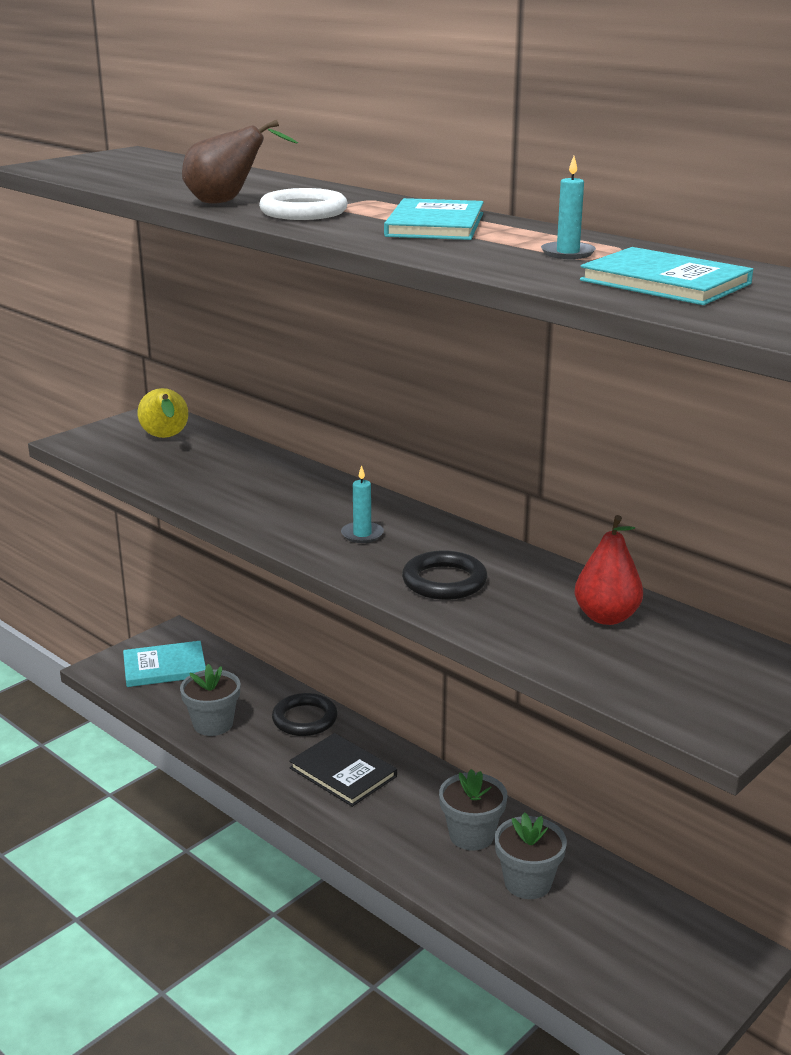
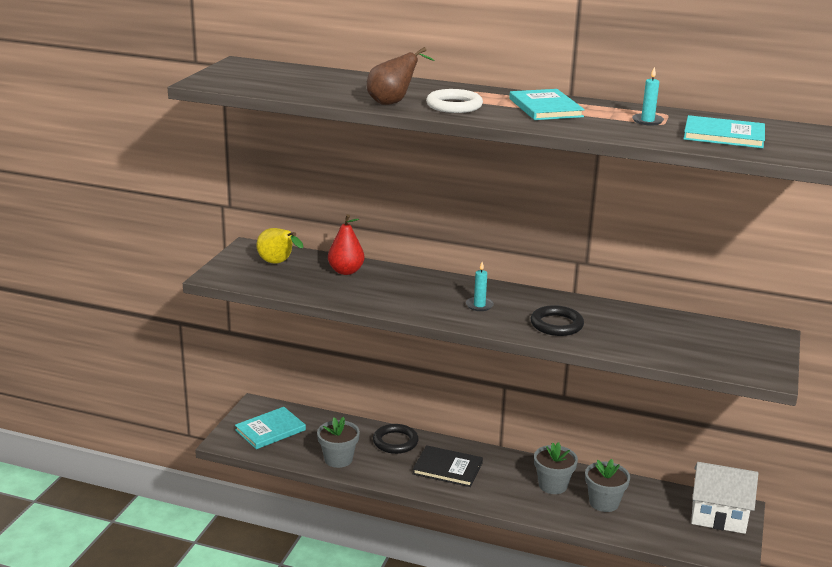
camera: 25 degrees left, 0 degrees up
red pear [575,515,643,625] -> red pear moved to [328,214,365,275]
none -> white house [691,462,758,534]

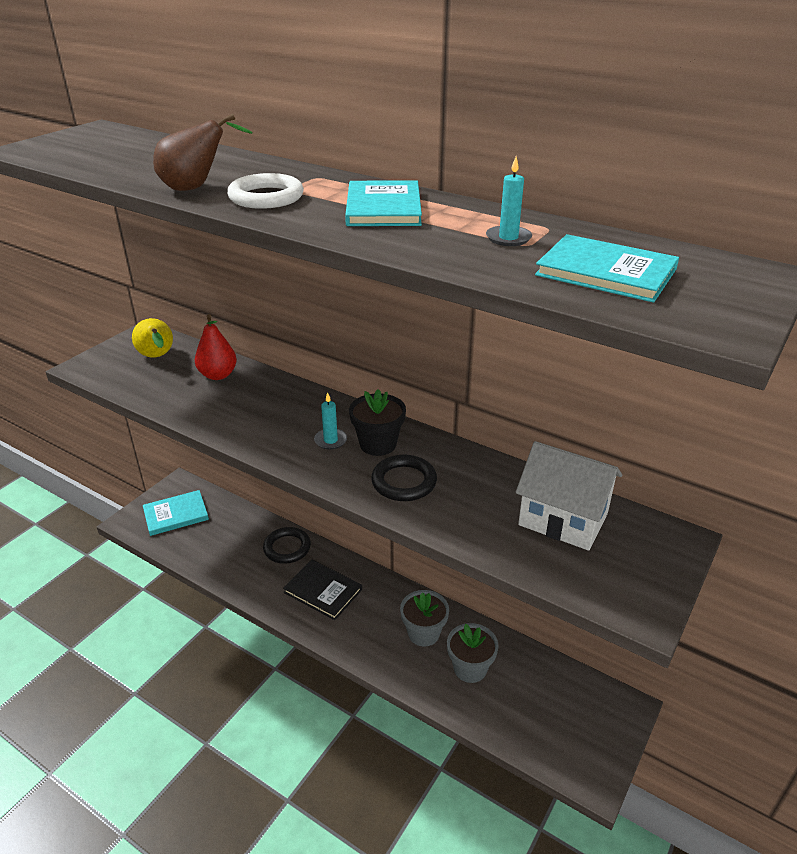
camera: 15 degrees right, 10 degrees up
grey flower pot [317,417,360,468] -> none
white house [691,462,758,534] -> white house moved to [516,441,622,551]
none -> black flower pot [349,389,406,456]

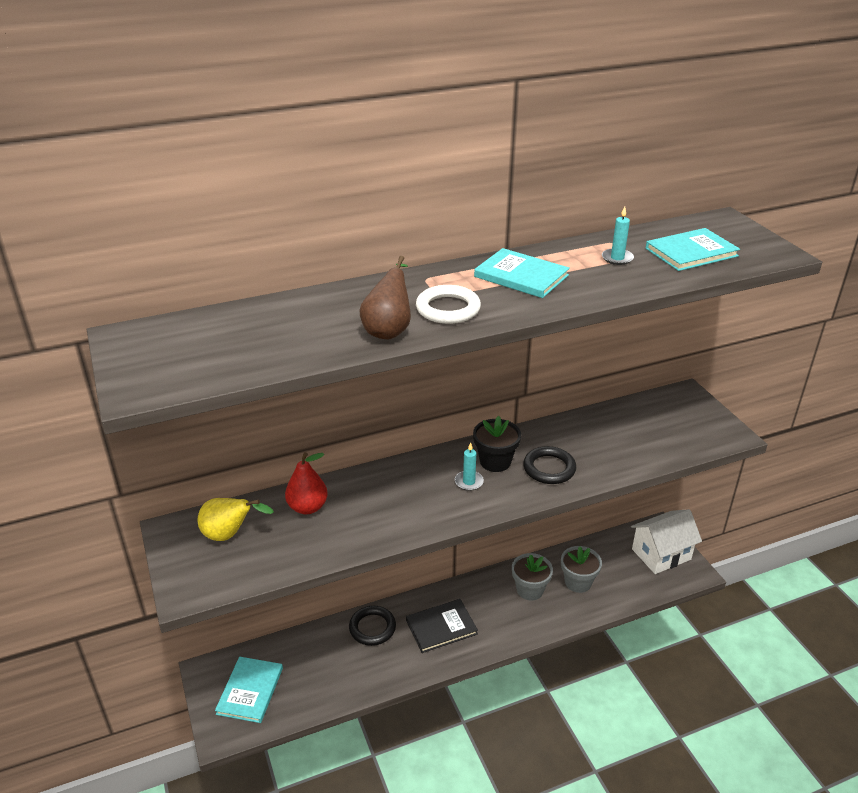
camera: 55 degrees left, 0 degrees up
white house [516,441,622,551] -> white house moved to [631,509,702,574]

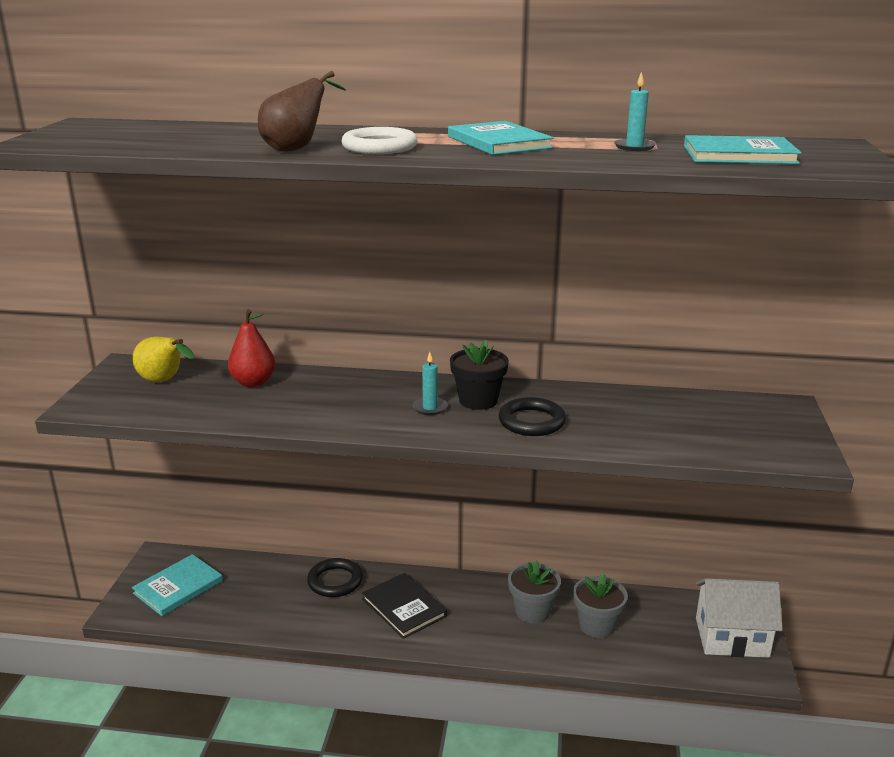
camera: 30 degrees right, 10 degrees down
black book [406,599,478,653] -> black book turned 45 degrees clockwise [362,573,447,639]

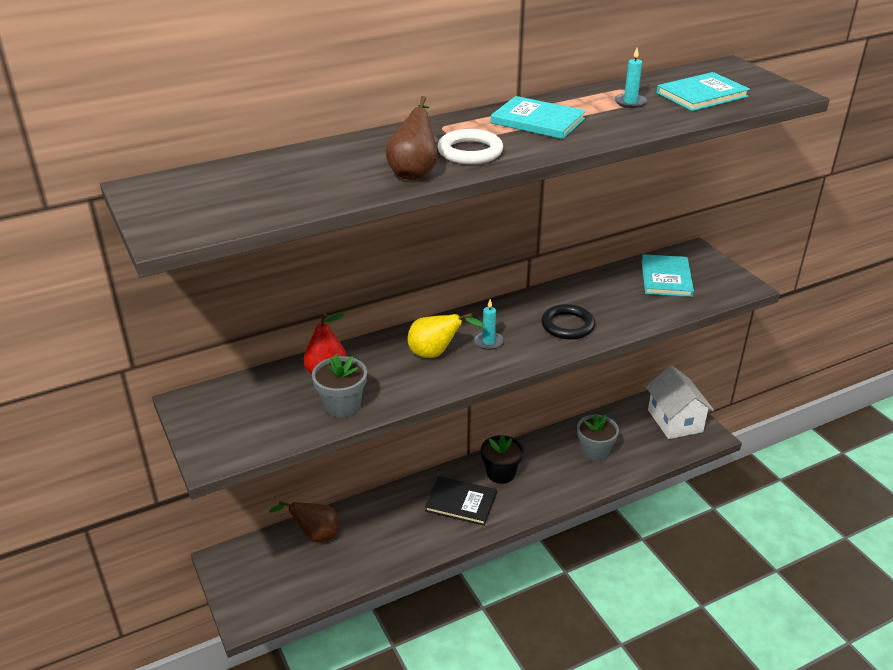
camera: 35 degrees left, 10 degrees up
turquoise book [132,554,223,616] -> turquoise book moved to [641,254,694,297]
yellow pear [133,337,195,382] -> yellow pear moved to [407,313,484,358]
black ring [307,558,363,597] -> none
black flower pot [450,340,509,410] -> black flower pot moved to [481,434,524,484]
grey flower pot [508,561,561,623] -> grey flower pot moved to [312,354,367,417]
white house [696,578,783,658] -> white house turned 75 degrees counterclockwise [646,365,714,439]
none -> brown pear [269,501,340,542]

